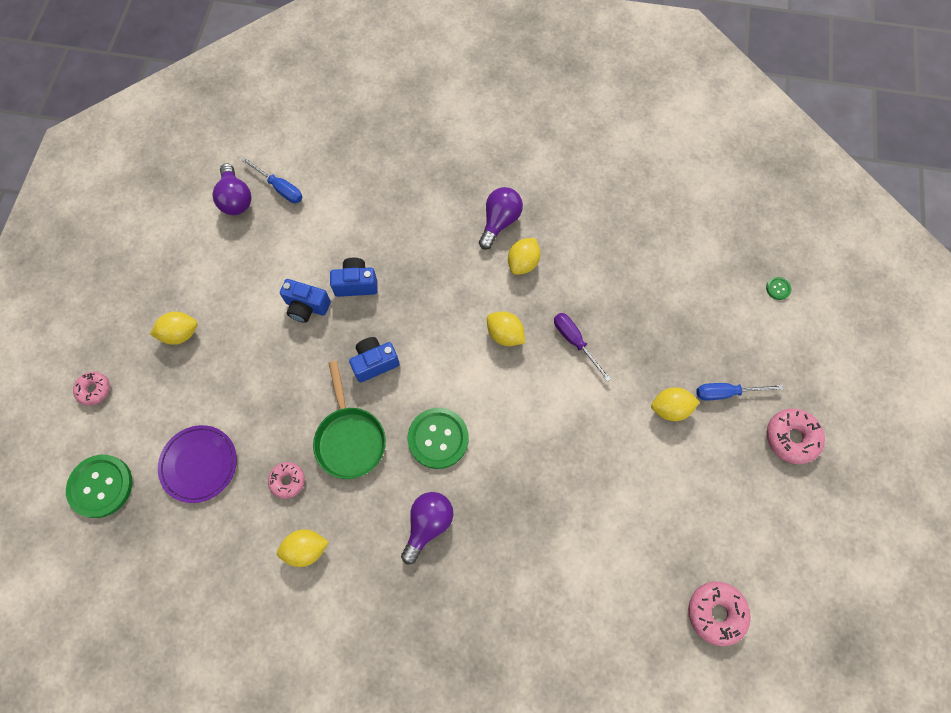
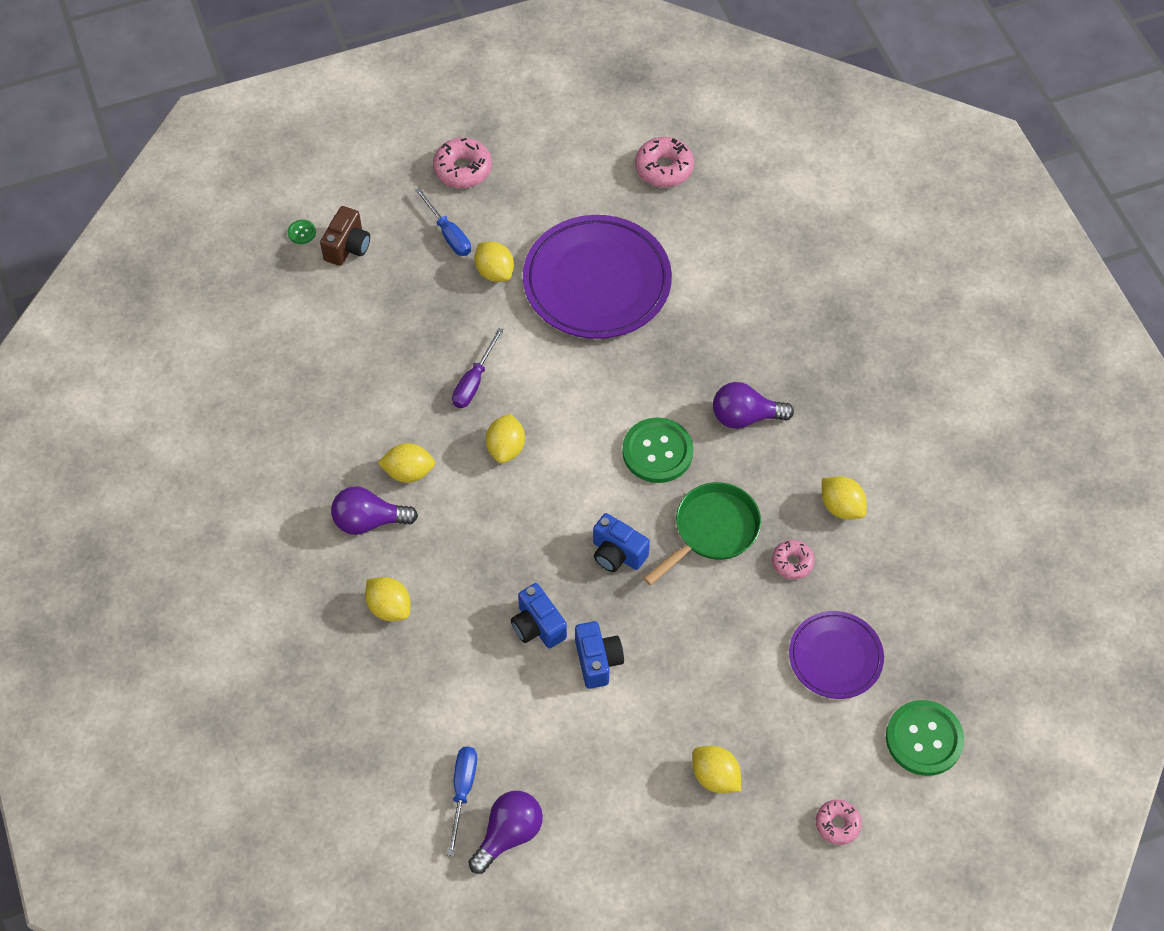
camera: 120 degrees left, 10 degrees down
none -> brown camera [320,206,370,266]
none -> yellow lemon [365,577,411,621]
none -> purple plate [523,215,672,339]

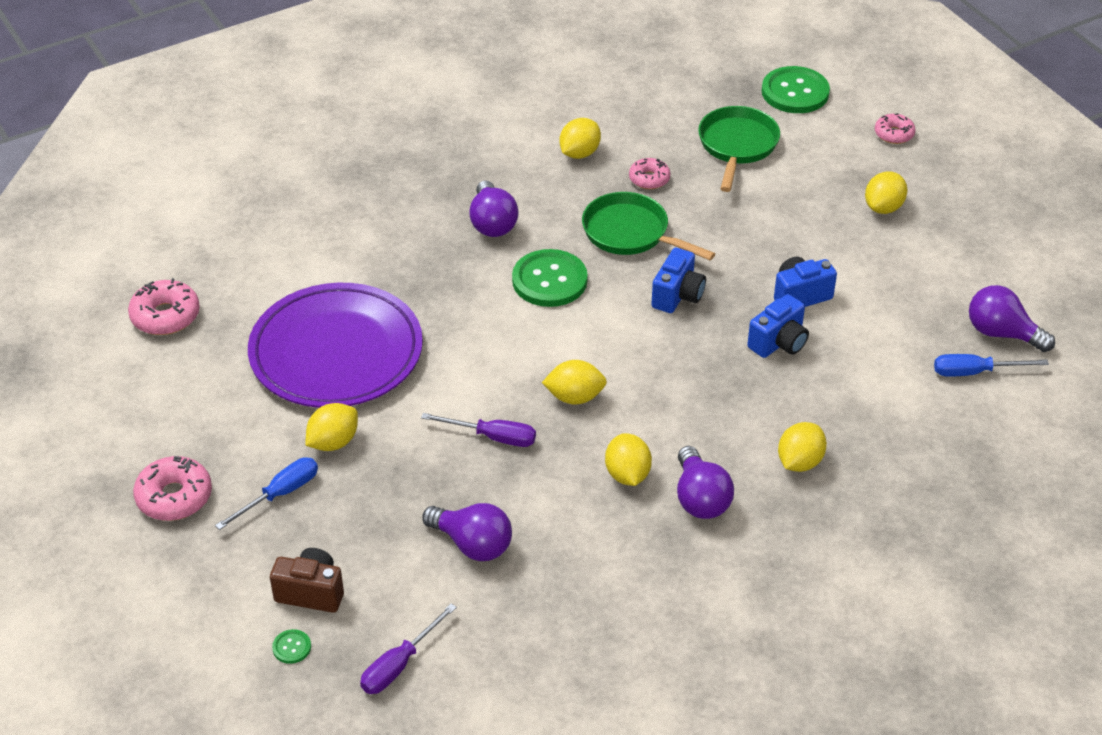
camera: 100 degrees left, 15 degrees down
purple plate [789,611,884,699] -> green pan [698,106,780,192]
none -> purple screwdriver [360,603,457,694]
none -> purple light bulb [422,503,512,561]

